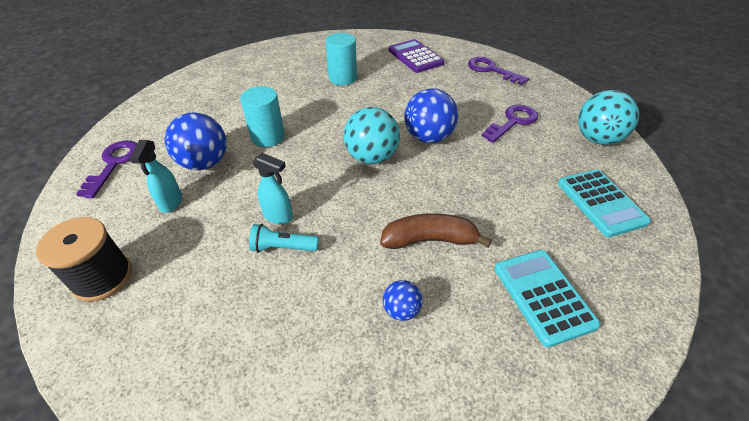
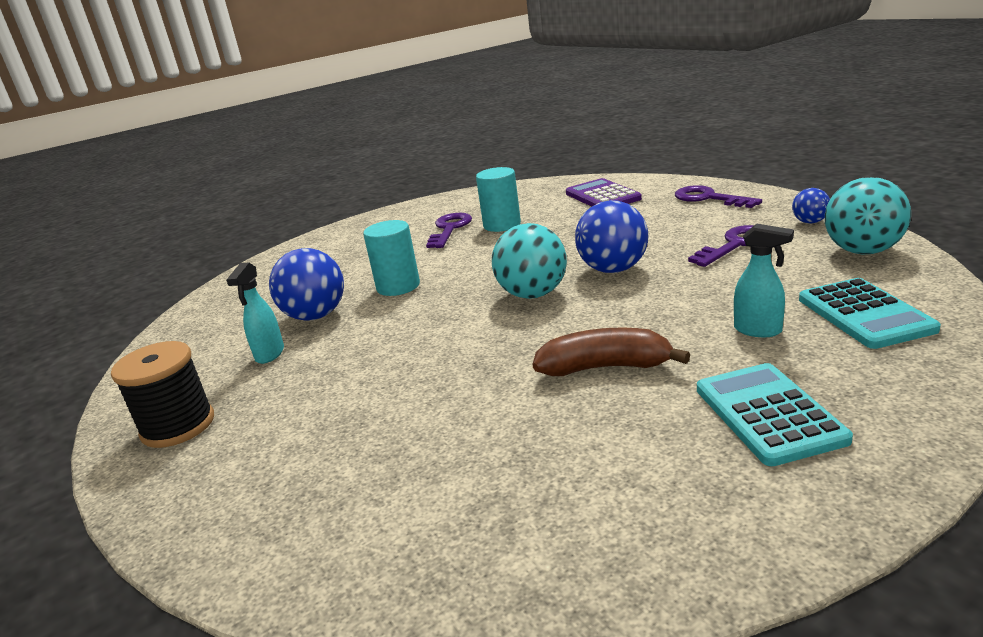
camera: 10 degrees right, 20 degrees down
purple key [76,140,137,198] -> purple key moved to [426,213,472,248]
turquoise flashlight [249,224,319,253] -> none
turquoise spray bottle [252,153,293,224] -> turquoise spray bottle moved to [734,224,794,337]
blue ball [383,280,423,321] -> blue ball moved to [792,188,830,223]

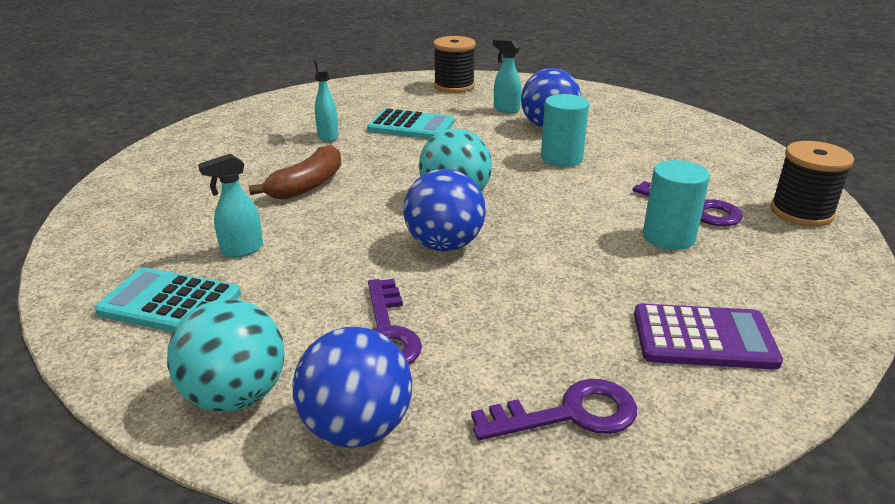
camera: 115 degrees right, 5 degrees up
turquoise calculator [697,363,853,466] -> turquoise calculator moved to [367,108,454,139]
blue ball [792,188,830,223] -> blue ball [293,327,412,448], size x1.92
none -> turquoise spray bottle [314,58,338,142]
none -> black spool [770,141,854,226]

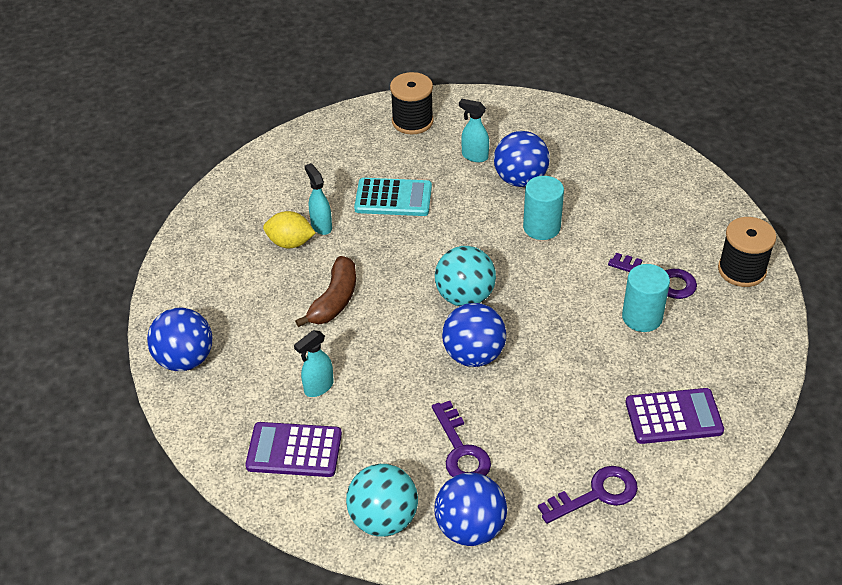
camera: 10 degrees left, 15 degrees up
turquoise calculator [95,267,241,332] -> purple calculator [245,422,342,477]
none -> blue ball [147,308,212,371]
none -> yellow lemon [263,211,316,248]

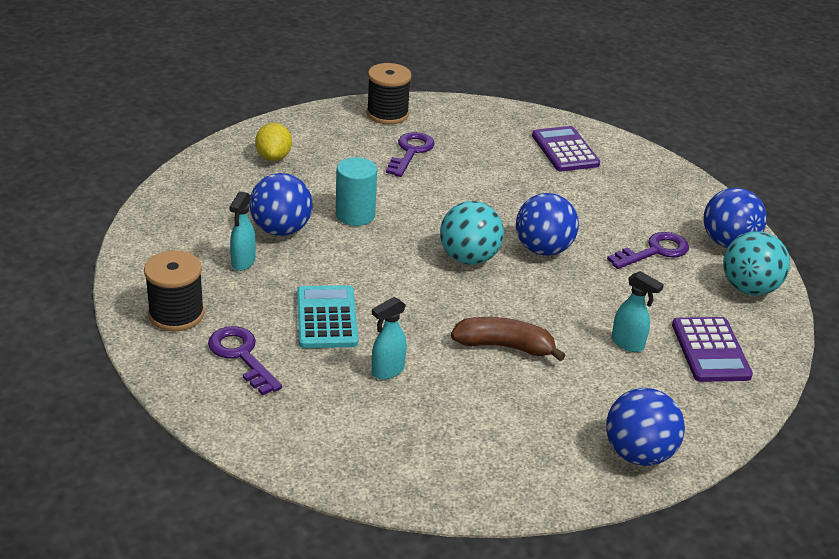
camera: 105 degrees left, 10 degrees down
yellow lemon [263,211,316,248] -> yellow lemon moved to [255,122,292,161]
purple key [538,466,638,524] -> purple key moved to [208,326,282,395]
turquoise cylinder [622,264,670,332] -> none

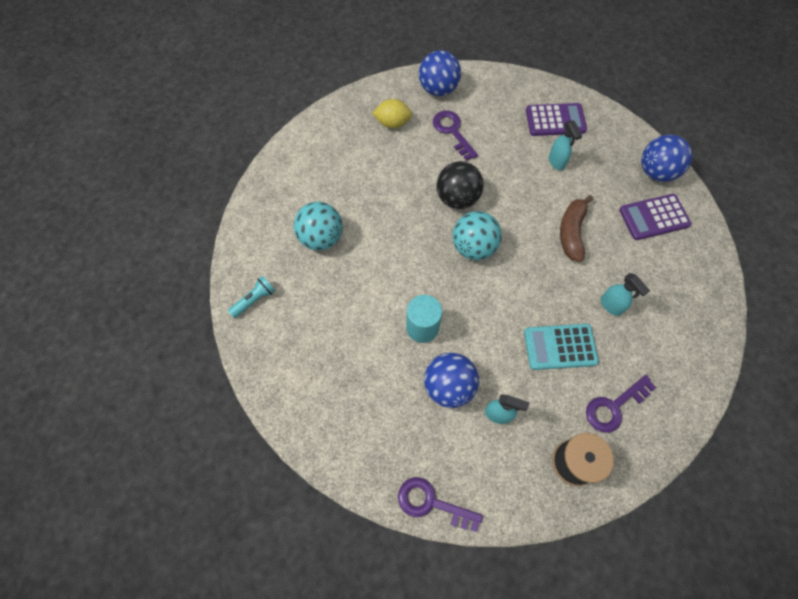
camera: 85 degrees left, 30 degrees up
yellow lemon [255,122,292,161] -> yellow lemon moved to [372,99,412,128]
black spool [367,63,412,124] -> turquoise flashlight [228,276,276,318]
purple key [386,132,435,177] -> purple key moved to [398,477,483,532]
blue ball [516,193,579,256] -> black ball [436,161,484,209]
purple calculator [532,126,600,171] -> purple calculator moved to [619,194,692,240]
turquoise spray bottle [611,271,664,352] -> turquoise spray bottle turned 120 degrees clockwise [549,120,583,170]
turquoise ball [723,231,790,296] -> turquoise ball moved to [294,202,343,251]

